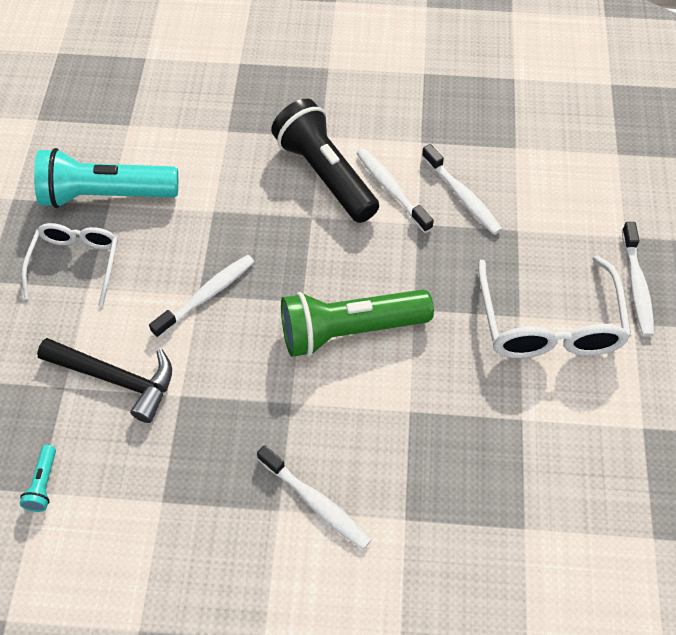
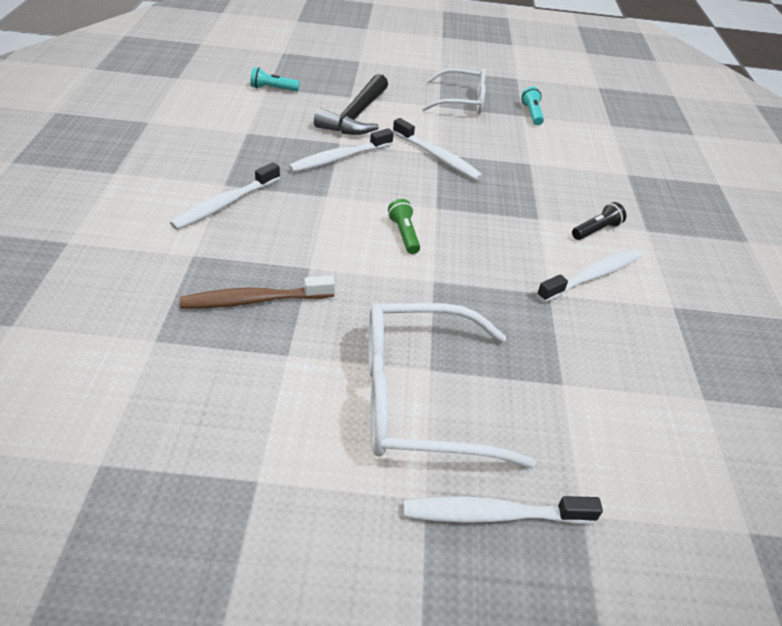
camera: 85 degrees right, 15 degrees down
turquoise flashlight [34,148,178,208] -> turquoise flashlight [522,87,544,125], size x0.41
black flashlight [271,99,379,223] -> black flashlight [572,202,626,240], size x0.41
green flashlight [281,289,434,357] -> green flashlight [388,199,420,254], size x0.41
white toothbrush [422,144,502,235] -> white toothbrush moved to [288,128,394,172]
none -> brown toothbrush [180,275,335,309]

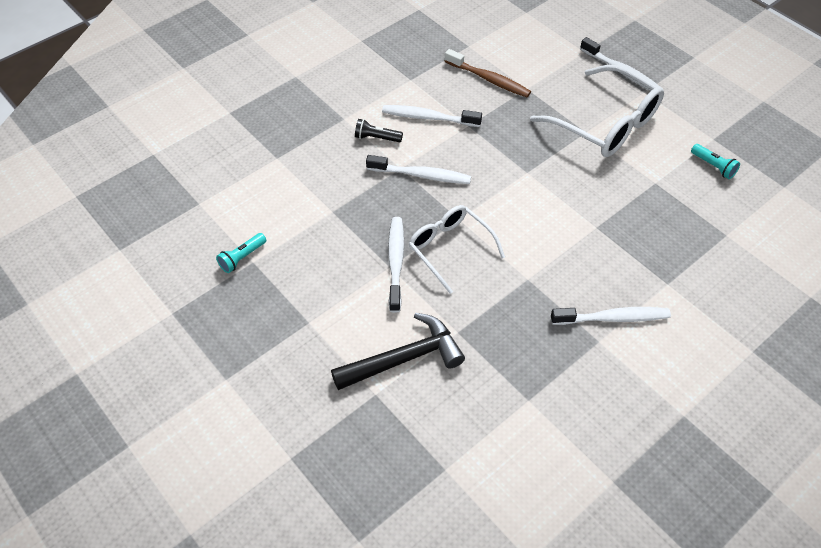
camera: 130 degrees left, 10 degrees up
brown toothbrush [180,275,335,309] -> brown toothbrush moved to [445,49,531,97]
turquoise flashlight [251,67,300,91] -> turquoise flashlight moved to [691,144,740,179]
white toothbrush [288,128,394,172] -> white toothbrush moved to [366,155,471,184]
green flashlight [388,199,420,254] -> none
white glasses [422,68,486,114] -> white glasses moved to [409,205,505,294]

